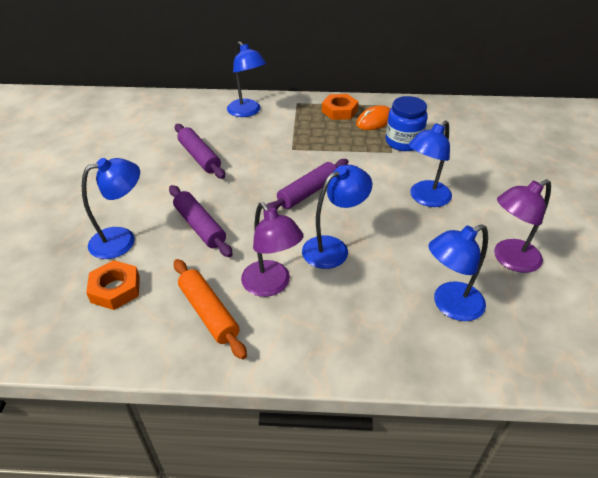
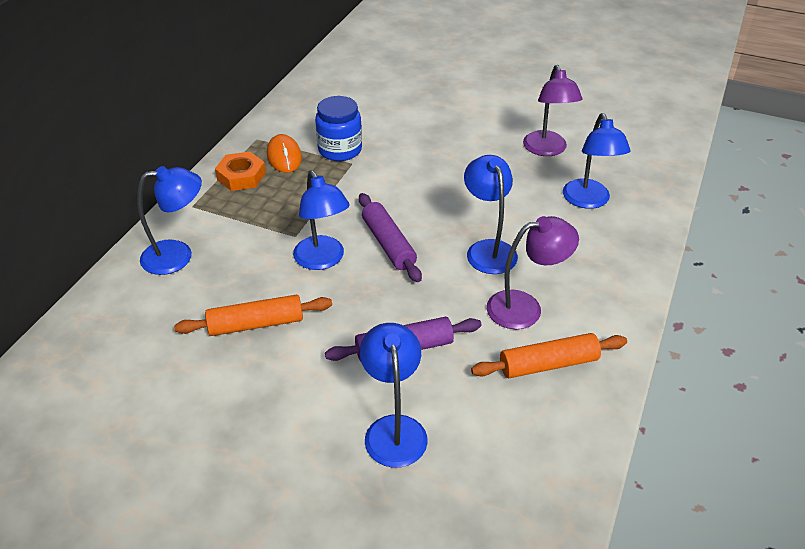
camera: 70 degrees left, 0 degrees up
orange nut [86,260,140,310] -> none
purple rolling pin [175,124,225,179] -> orange rolling pin [174,295,332,336]
blue lamp [408,120,452,207] -> blue lamp moved to [293,170,350,270]

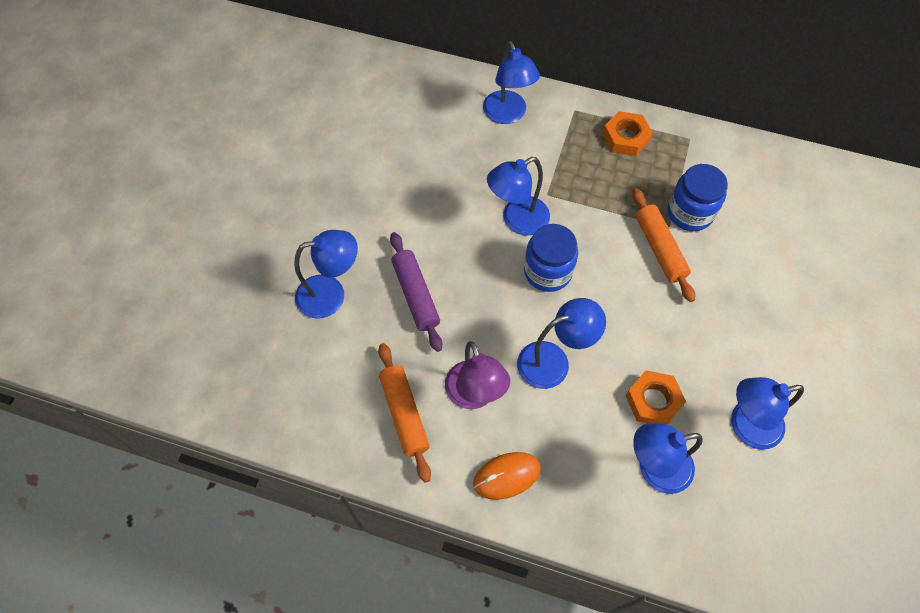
camera: 85 degrees right, 20 degrees up
orange rolling pin [174,295,332,336] -> orange rolling pin moved to [632,188,695,302]
orange mouse [267,134,302,173] -> orange mouse moved to [473,452,541,500]
purple rolling pin [359,193,422,282] -> blue jar [524,224,578,292]
purple lamp [523,65,582,156] -> blue lamp [731,377,804,450]
none -> orange nut [625,370,686,425]

